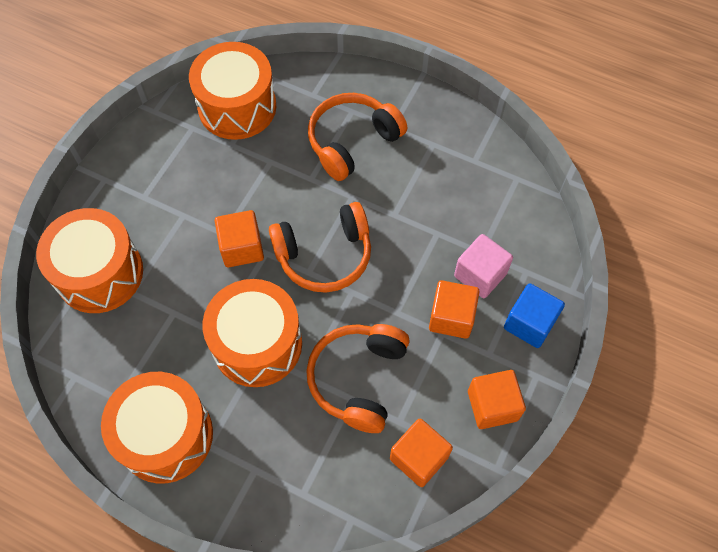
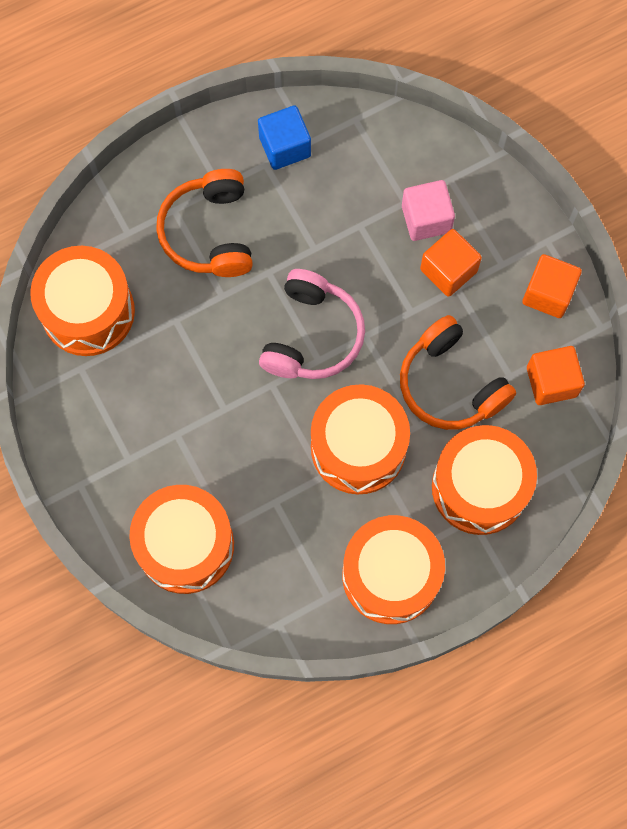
camera: 55 degrees left, 10 degrees up
orange cube [215,210,264,267] -> none
orange headphones [269,202,371,293] -> pink headphones [259,269,365,379]
blue cube [504,283,565,348] -> blue cube moved to [258,105,311,170]
none -> orange drum [432,425,537,535]

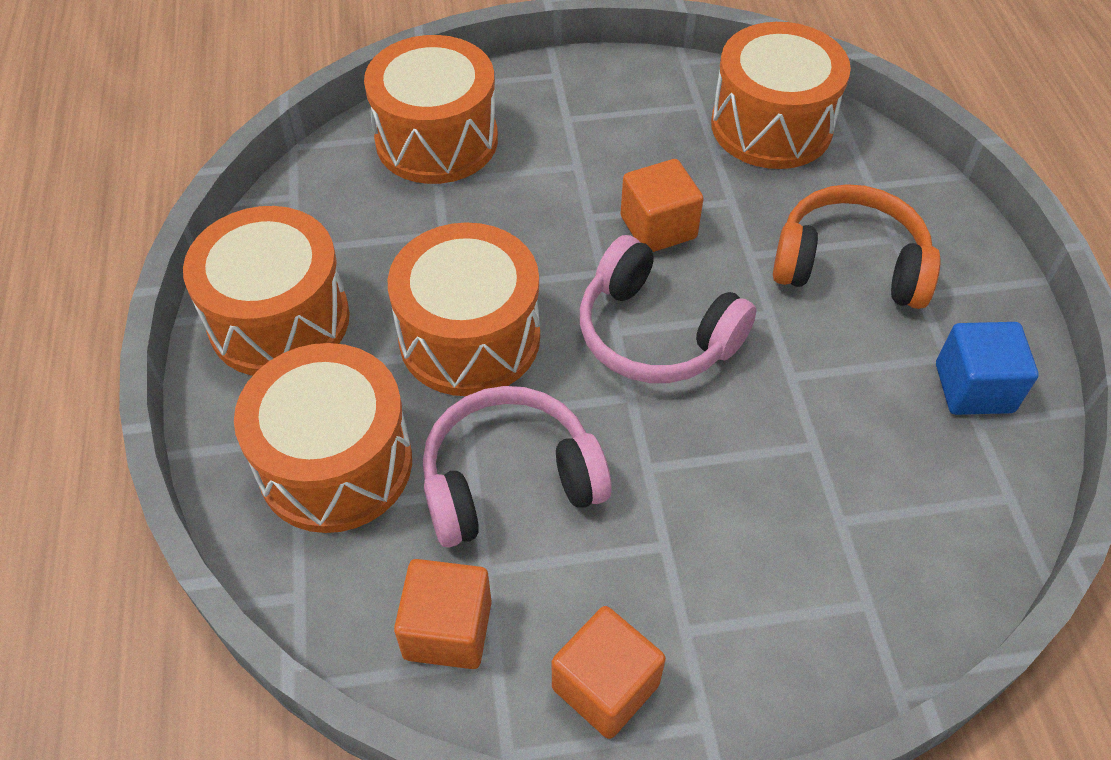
camera: 110 degrees right, 20 degrees down
orange headphones [400,315,516,430] -> pink headphones [423,386,611,548]
pink cube [402,180,455,241] -> none
orange cube [420,229,482,297] -> orange cube moved to [621,159,703,252]

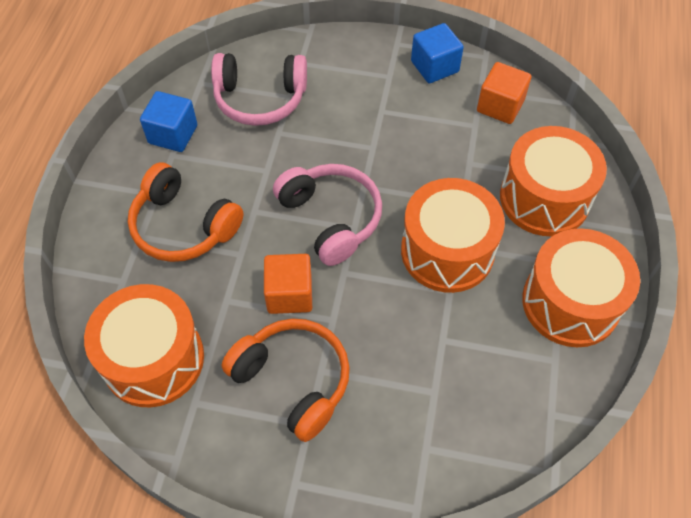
camera: 160 degrees left, 5 degrees up
orange drum [364,35,498,184] -> none
pink headphones [423,386,611,548] -> pink headphones moved to [211,53,307,126]
orange cube [552,606,666,739] -> blue cube [411,23,464,83]
none -> orange headphones [222,319,350,442]

